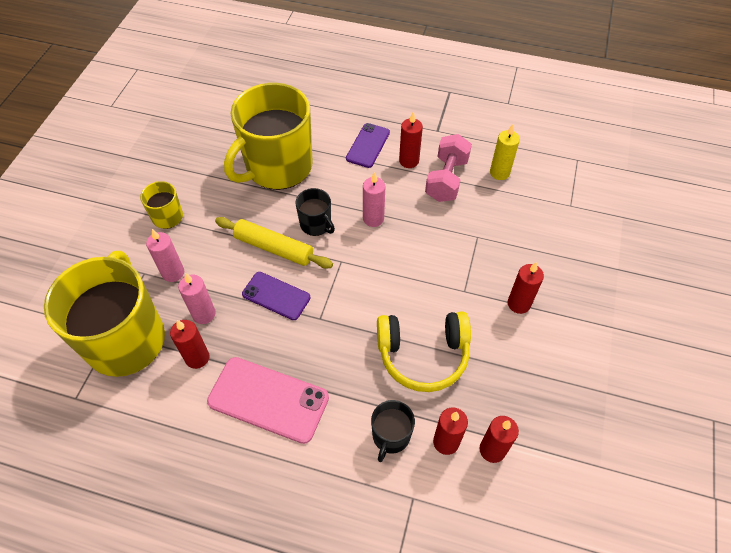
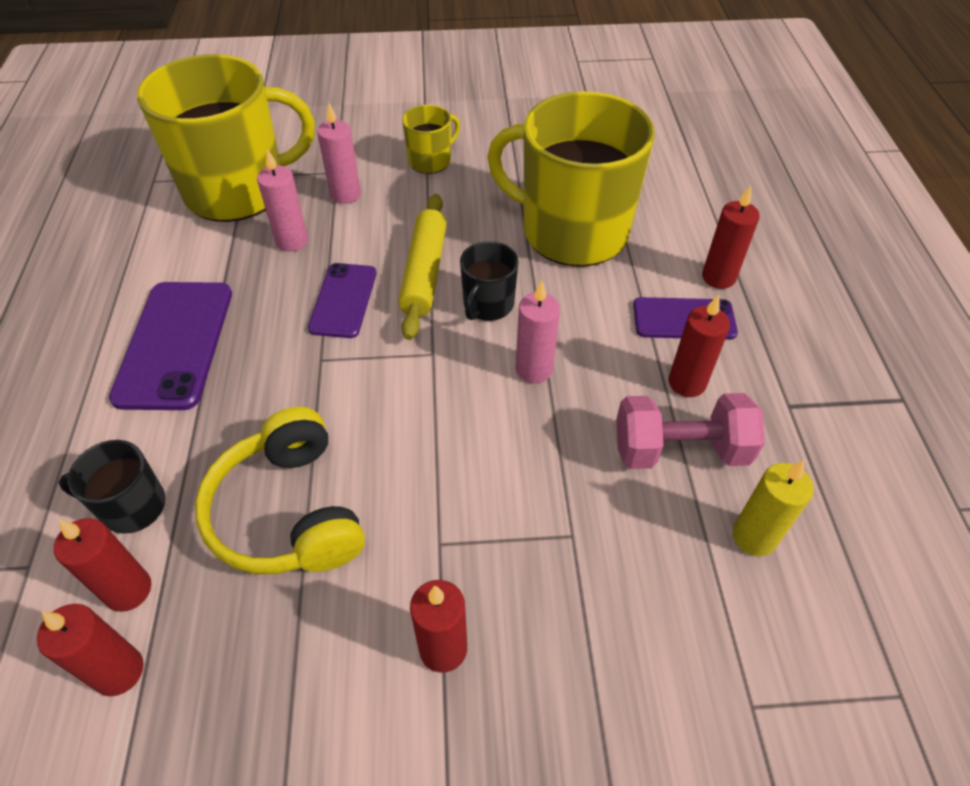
camera: 70 degrees right, 5 degrees down
red candle [170,320,210,369] -> red candle moved to [702,185,760,289]
pink phone [207,357,329,444] -> purple phone [109,282,232,410]

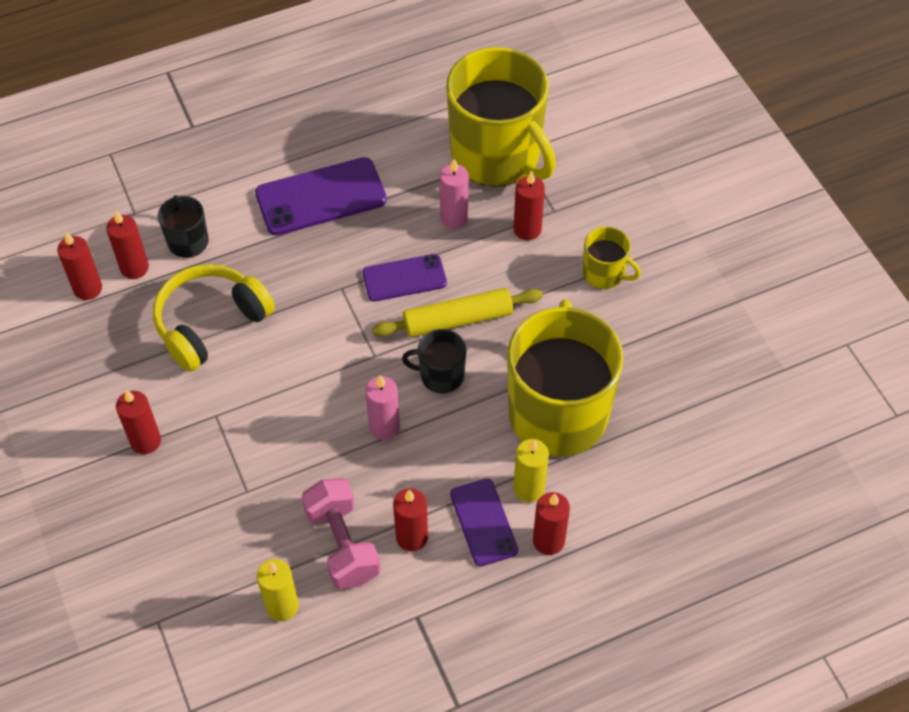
camera: 70 degrees right, 5 degrees up
pink candle [317,103,361,204] -> red candle [513,170,545,240]
none -> yellow candle [513,439,549,502]

